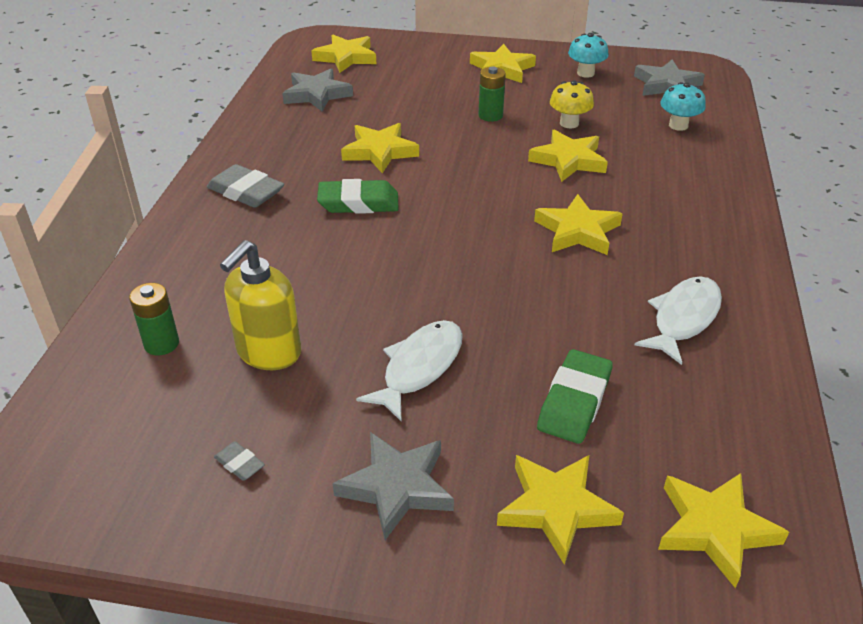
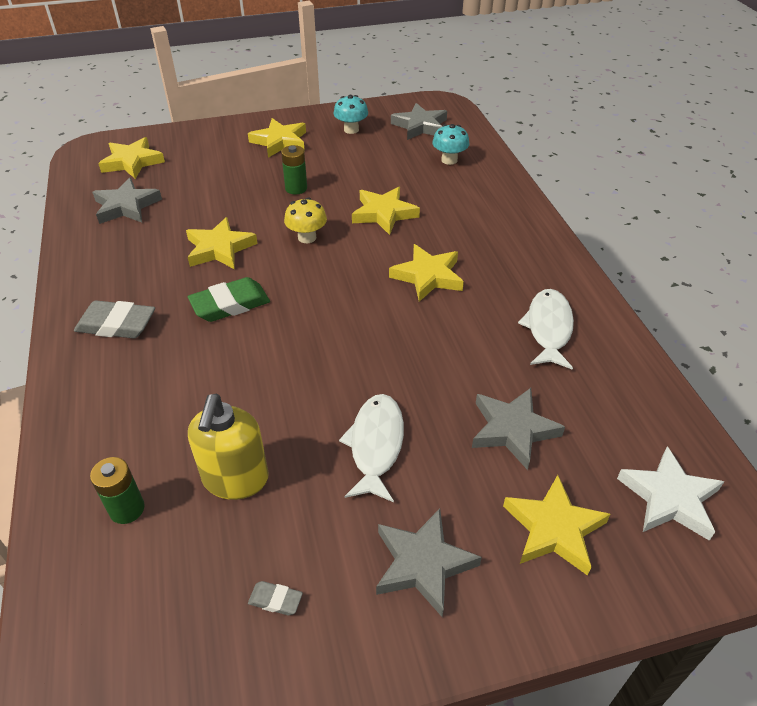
camera: 25 degrees left, 5 degrees up
green eraser [537,349,613,444] -> grey star [472,388,565,470]
yellow mushroom [550,80,594,128] -> yellow mushroom moved to [284,197,327,243]
yellow star [658,473,789,588] -> white star [617,446,724,541]

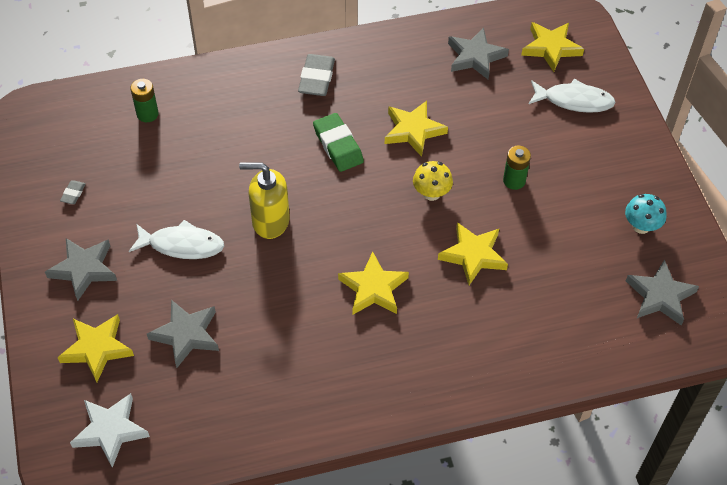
camera: 90 degrees right, 10 degrees up
yellow soap dispenser [188,394,269,500] -> yellow soap dispenser moved to [239,162,290,239]
yellow star [248,118,306,158] -> none
turquoise mushroom [432,124,470,165] -> none
white fish [518,289,574,370] -> white fish moved to [529,79,616,113]

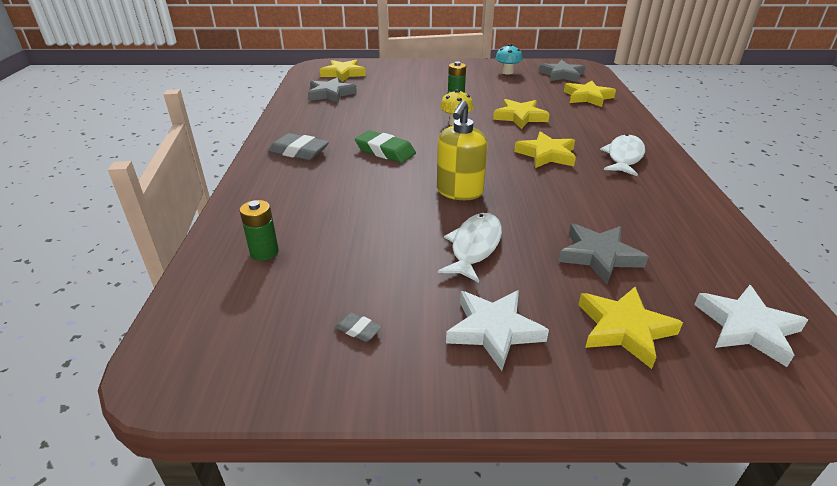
camera: 75 degrees left, 20 degrees down
grey star [45,238,117,301] -> white star [446,290,549,371]
green eraser [313,113,364,172] -> green eraser turned 45 degrees clockwise [355,130,416,163]
yellow star [385,101,448,157] -> yellow star moved to [564,81,616,107]
white fish [529,79,616,113] -> white fish moved to [600,134,645,176]

